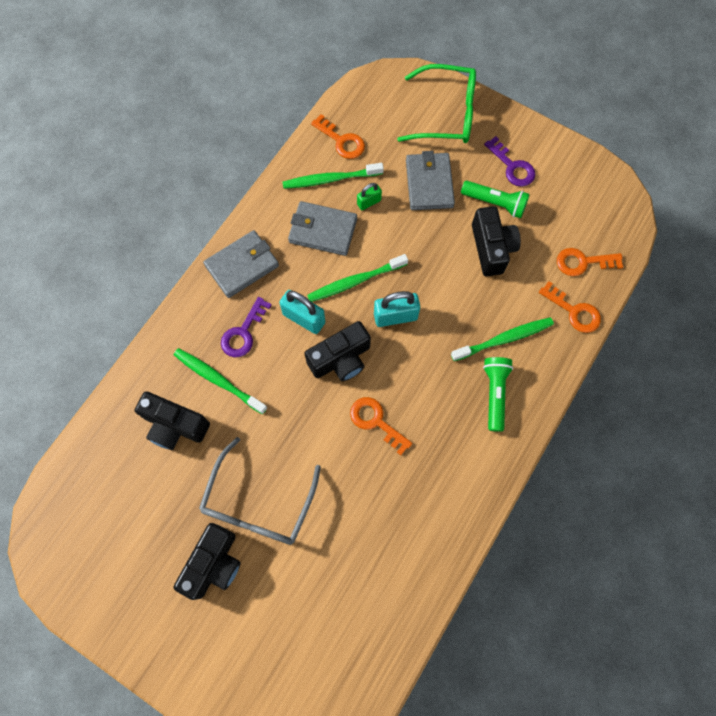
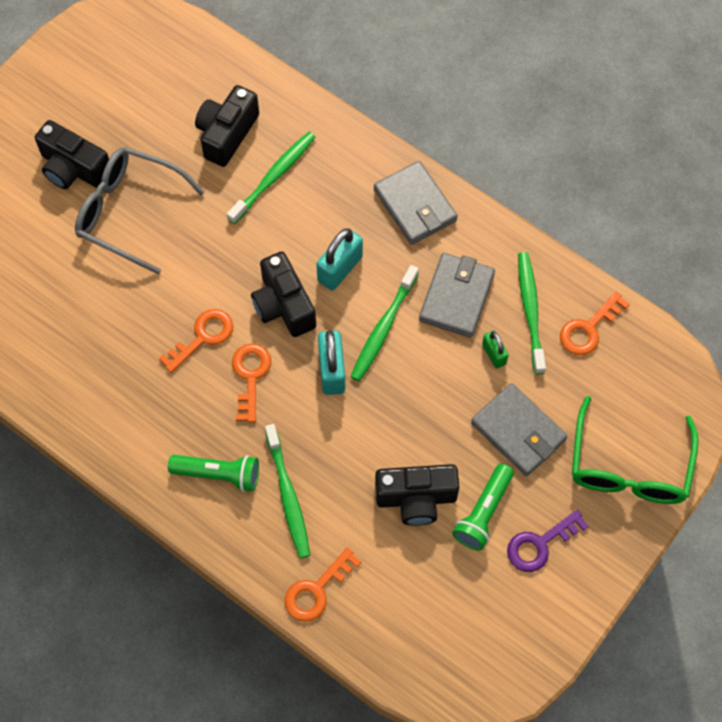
camera: 95 degrees right, 5 degrees down
purple key [221,297,272,357] -> none
green toothbrush [307,254,408,302] -> green toothbrush turned 135 degrees counterclockwise [351,265,419,381]
grey wallet [406,151,455,210] -> grey wallet turned 45 degrees clockwise [471,383,567,476]
orange key [557,248,623,276] -> orange key moved to [232,343,271,423]

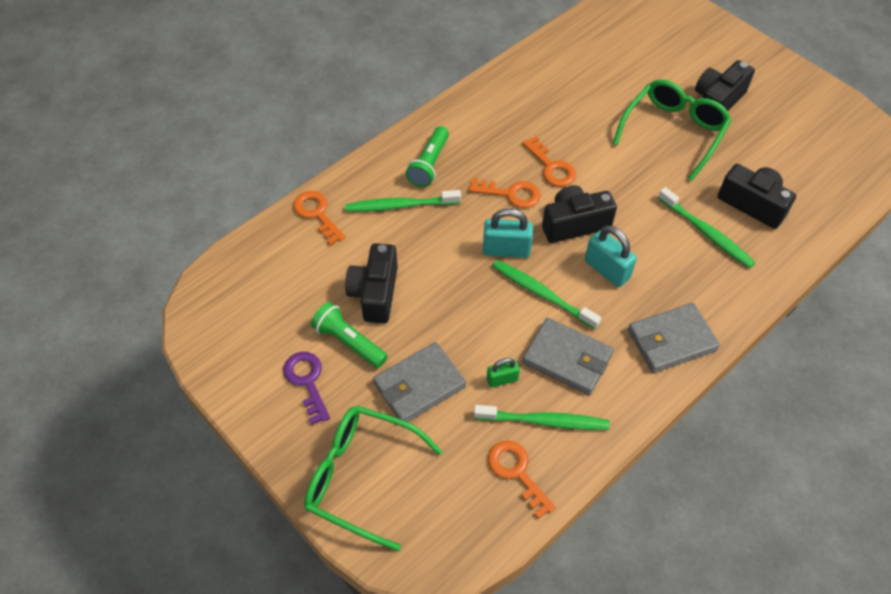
camera: 100 degrees right, 10 degrees down
grey glasses [75,147,205,275] -> green glasses [613,79,731,181]

